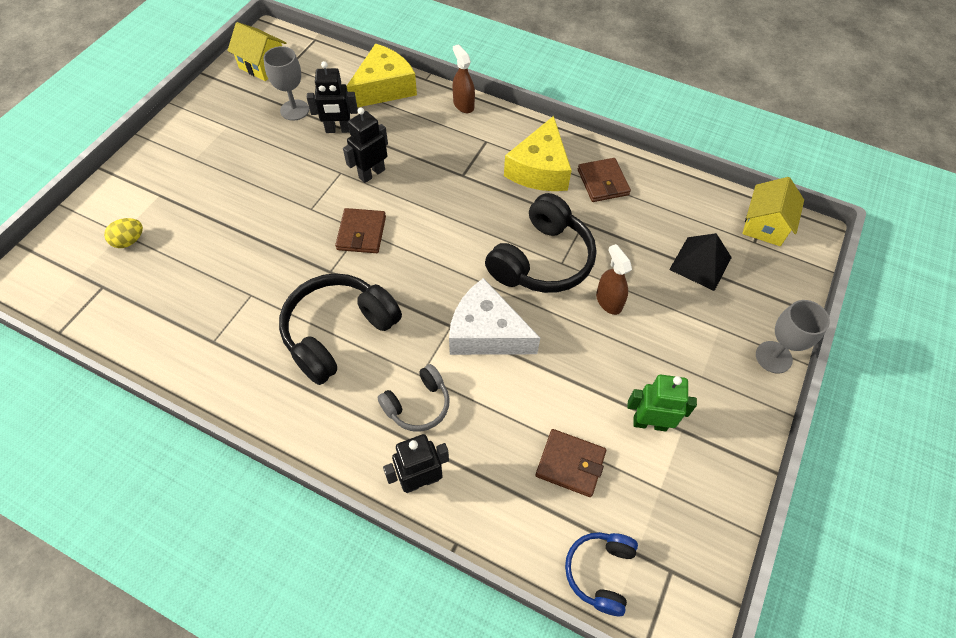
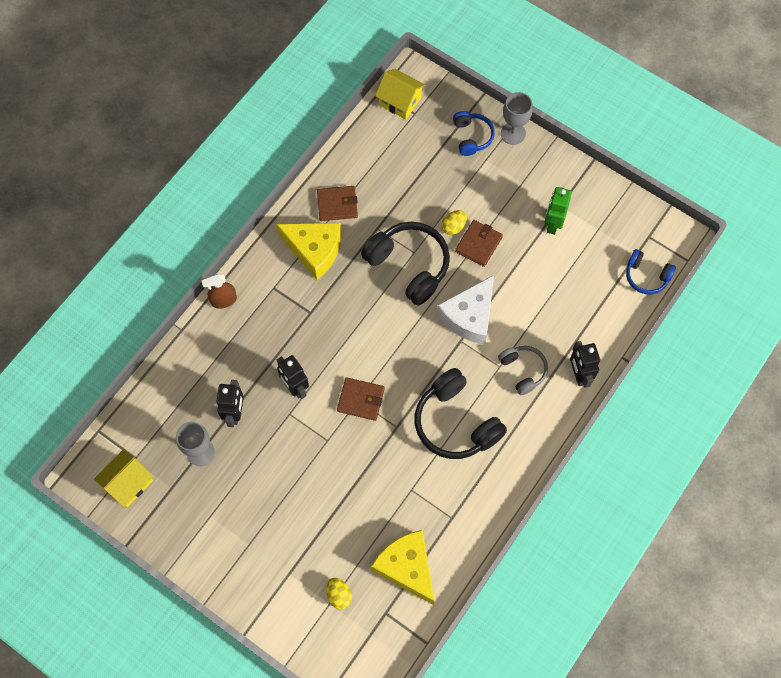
camera: 80 degrees left, 10 degrees up
yellow cheese [347,44,417,108] -> yellow cheese moved to [371,530,434,605]
brown wallet [535,429,606,497] -> brown wallet moved to [455,220,503,267]
brown spray bottle [596,244,632,315] -> yellow egg [442,210,467,235]
black pyramid [669,233,732,291] -> none
none -> blue headphones [453,111,495,156]

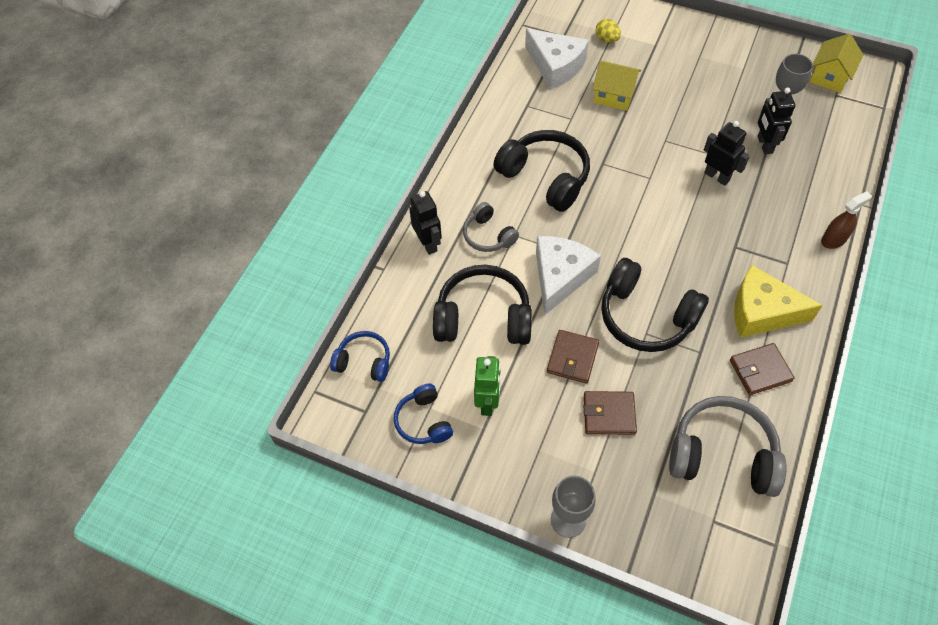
camera: 170 degrees right, 10 degrees down
brown wallet [337,377,385,421] -> brown wallet moved to [584,391,637,435]
yellow cheese [371,530,434,605] -> white cheese [525,28,589,89]
yellow house [375,69,426,119] -> yellow house moved to [592,60,641,111]
yellow egg [442,210,467,235] -> none
blue headphones [453,111,495,156] -> blue headphones moved to [394,384,453,444]
none -> black headphones [433,265,532,345]
none -> grey headphones [669,396,787,497]

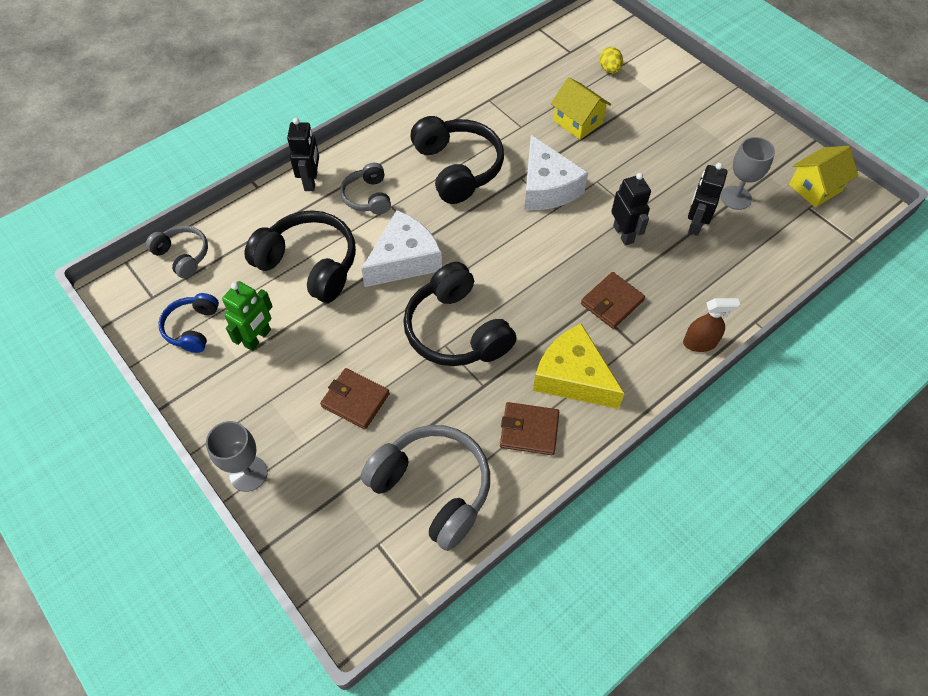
camera: 25 degrees right, 0 degrees up
blue headphones [330,331,390,382] -> grey headphones [146,226,208,278]
white cheese [525,28,589,89] -> white cheese moved to [524,135,588,210]
brown wallet [547,330,599,384] -> brown wallet moved to [581,272,645,329]

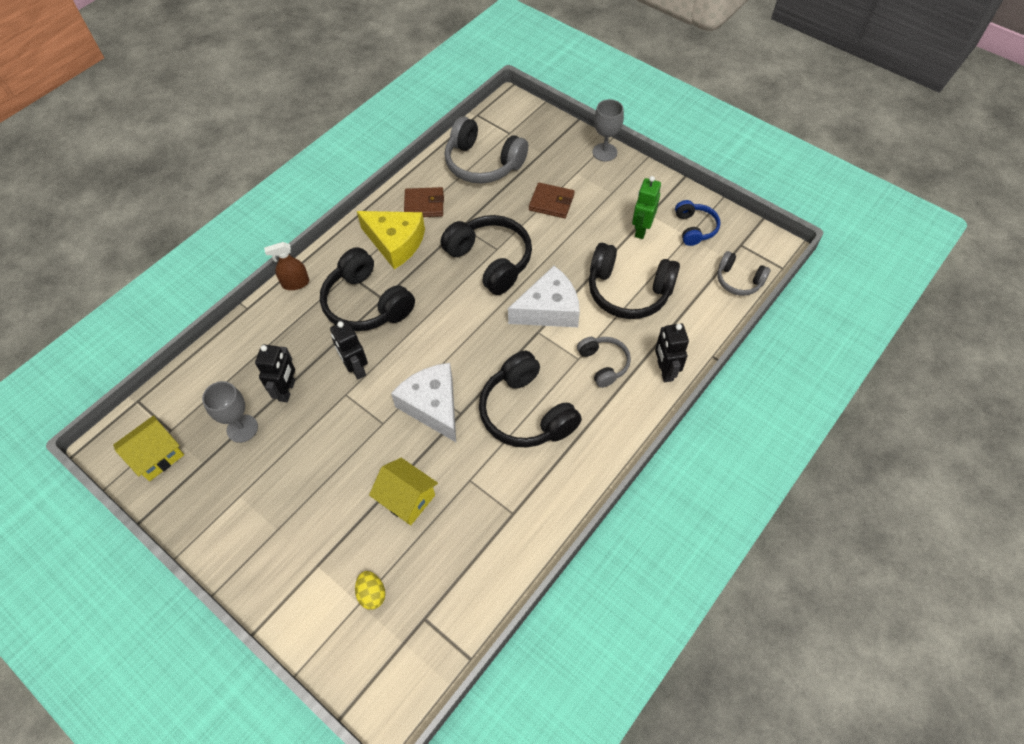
camera: 170 degrees right, 0 degrees up
white cheese [361,210,442,287] -> white cheese turned 150 degrees counterclockwise [508,266,580,327]
brown wallet [581,272,645,329] -> black headphones [320,247,415,331]

